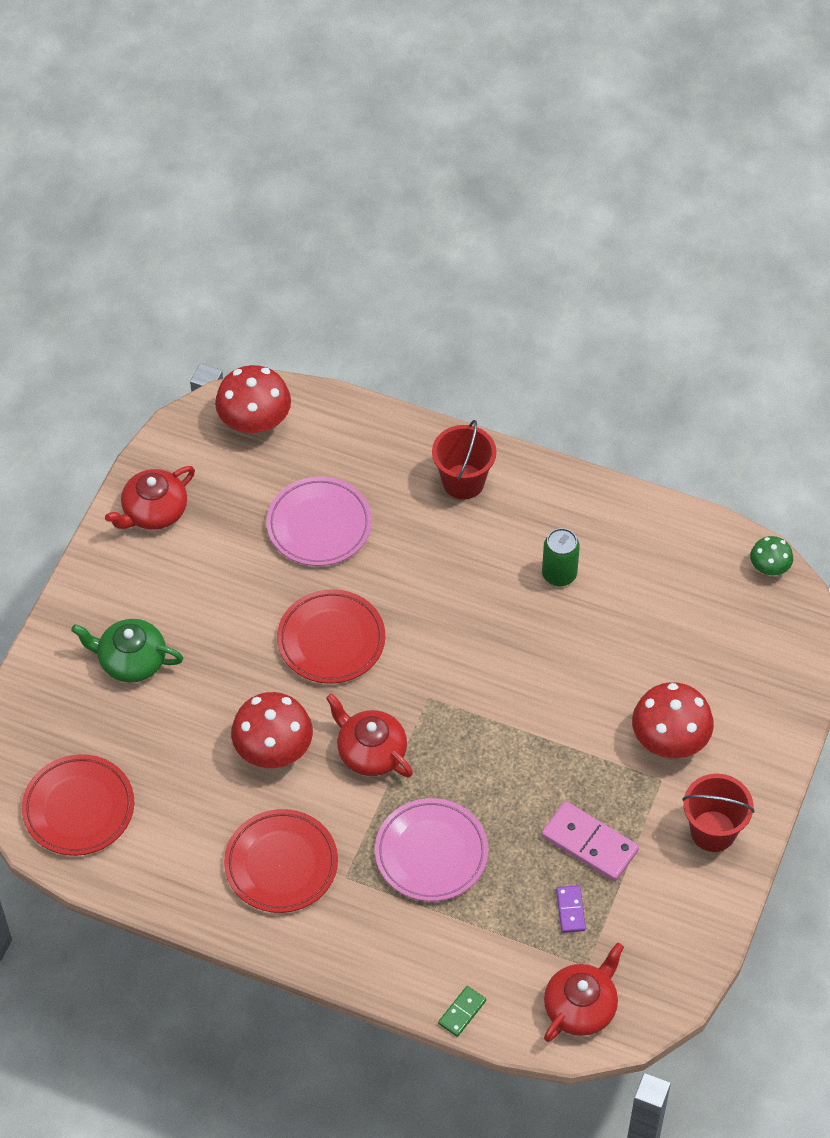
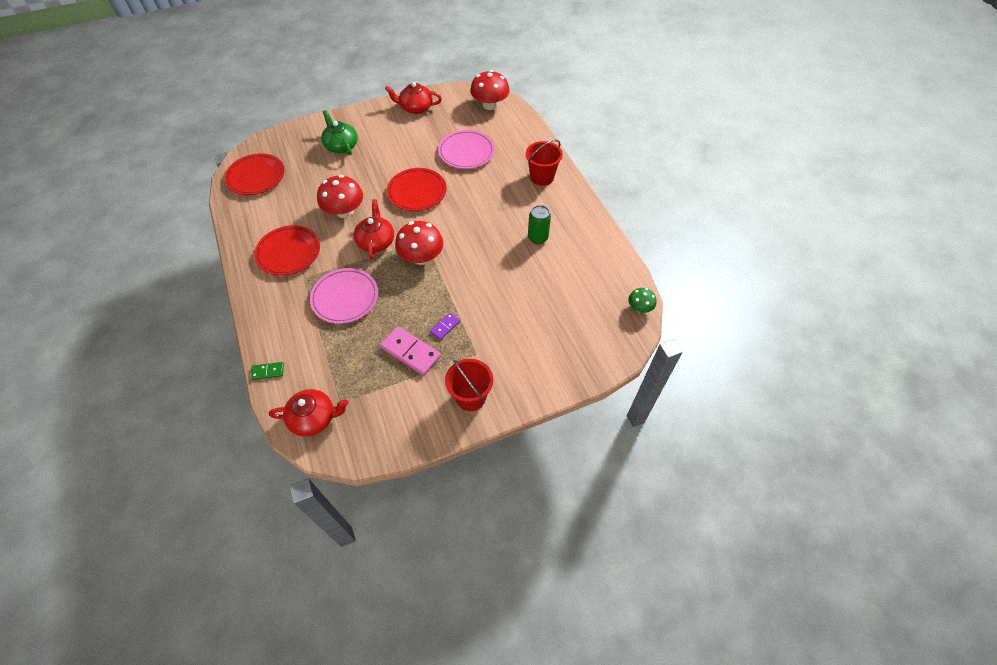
camera: 45 degrees right, 0 degrees up
pink domino [541,801,639,881] -> pink domino turned 45 degrees counterclockwise [380,326,441,376]
purple domino [556,885,586,933] -> purple domino moved to [430,313,460,340]
red mushroom [632,682,714,758] -> red mushroom moved to [395,221,443,265]

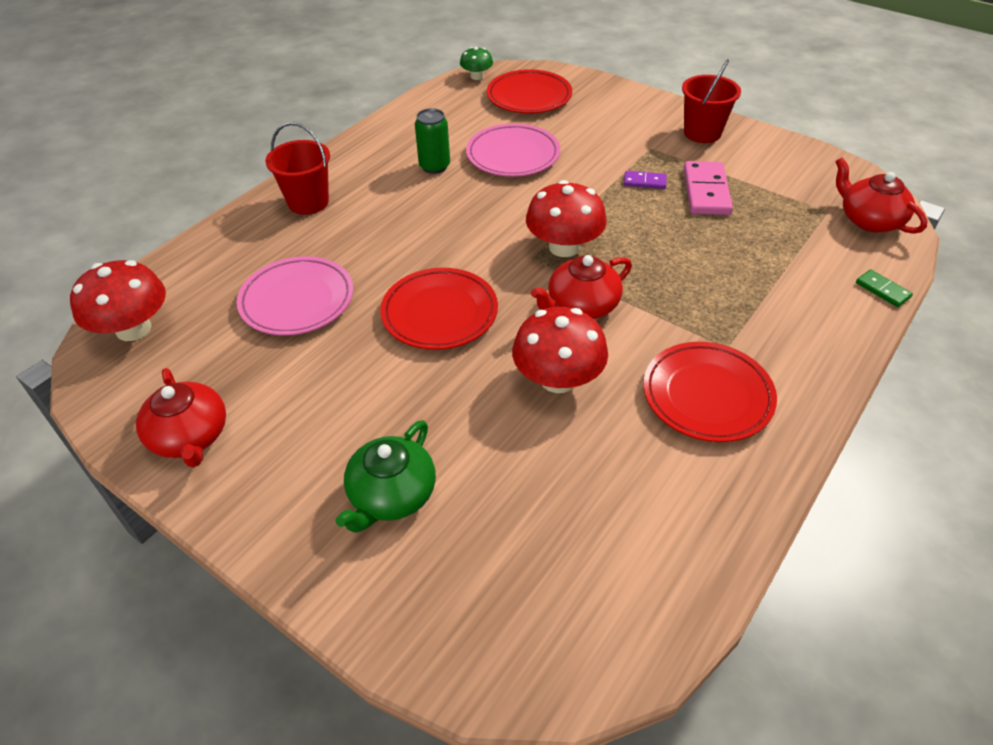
camera: 120 degrees left, 10 degrees down
red plate [224,153,285,195] -> red plate moved to [487,69,572,114]
pink plate [310,268,378,324] -> pink plate moved to [466,123,560,177]

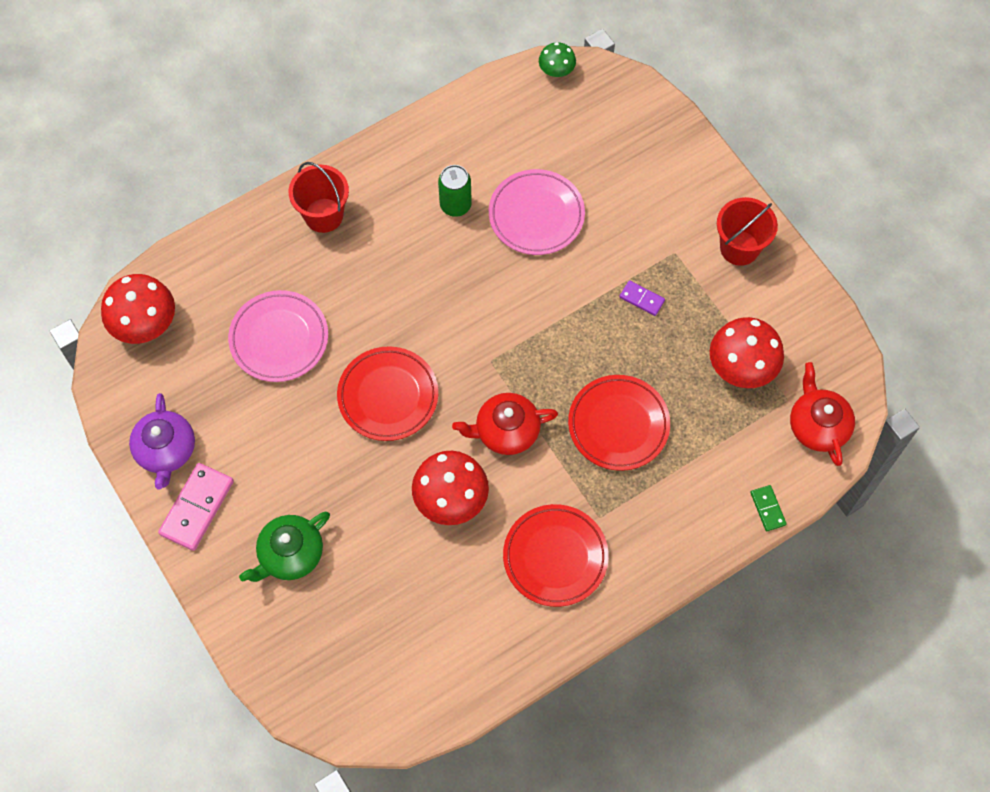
camera: 20 degrees right, 20 degrees up
red teapot [136,368,226,468] -> purple teapot [129,393,195,490]
red plate [487,69,572,114] -> red plate moved to [568,375,670,471]
red mushroom [526,180,607,257] -> red mushroom moved to [710,317,784,388]
pink domino [684,161,733,215] -> pink domino moved to [158,463,234,551]

